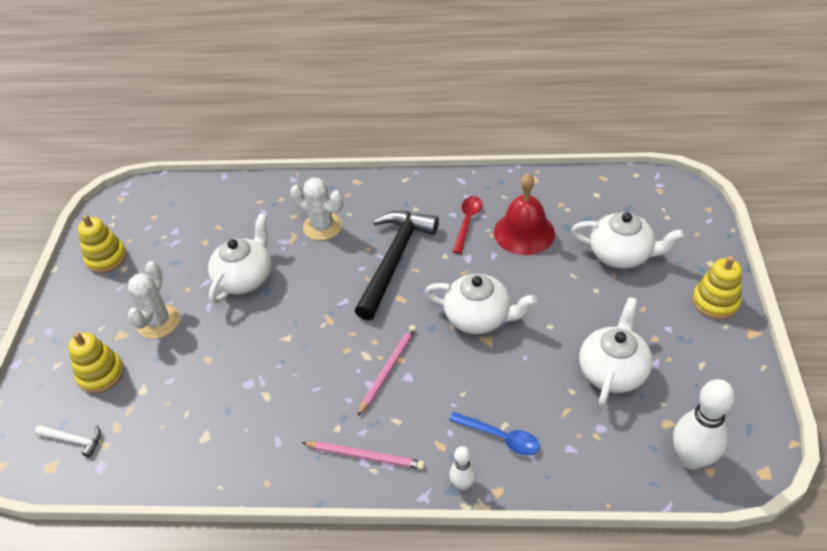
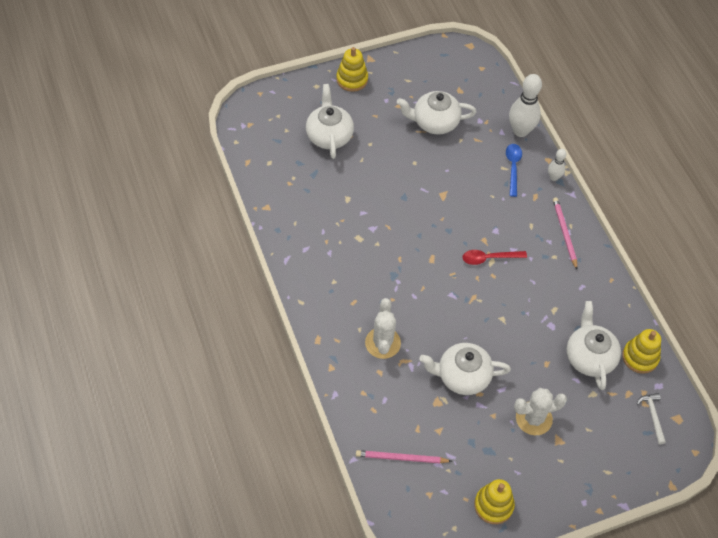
camera: 120 degrees left, 10 degrees up
yellow stacking toy [68,332,124,393] -> yellow stacking toy moved to [622,329,661,374]
black hammer [355,211,439,321] -> none
pink pencil [358,325,416,416] -> pink pencil moved to [356,450,452,464]
white teapot [425,274,537,334] -> white teapot moved to [567,301,621,390]
red spoon [453,196,482,254] -> red spoon moved to [462,250,527,265]
red bell [494,174,555,255] -> none
white bowling pin [673,379,735,470] -> white bowling pin moved to [509,74,542,137]

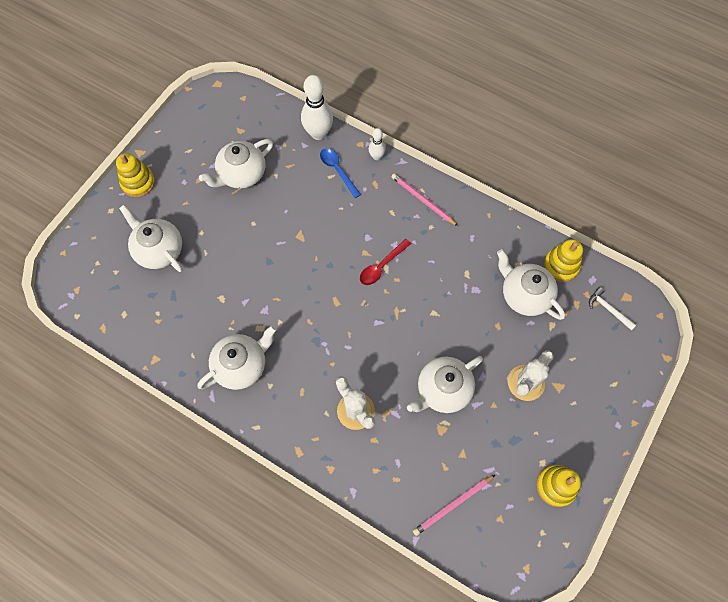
camera: 35 degrees left, 10 degrees up
none -> white teapot [197,325,277,390]

